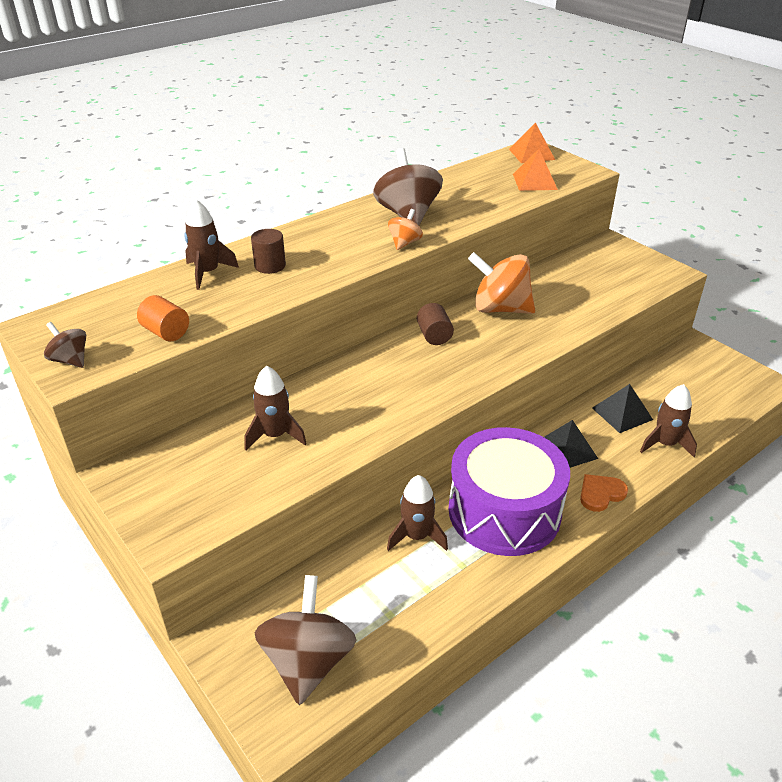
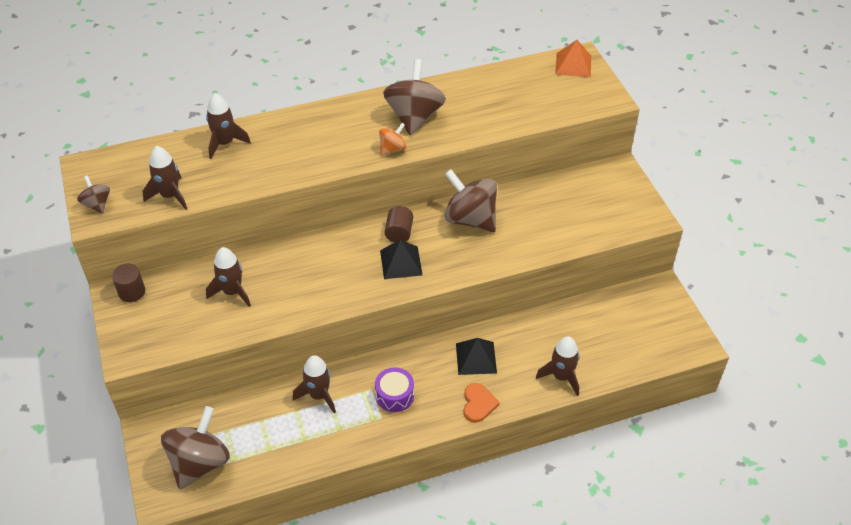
camera: 20 degrees right, 10 degrees up
orange cylinder [137,295,189,341] -> brown rocket [142,146,187,210]
brown cylinder [251,229,286,274] -> brown cylinder moved to [112,264,145,302]
purple drum [449,427,570,556] -> purple drum [375,367,414,412], size x0.43
orange spinning top [468,252,535,314] -> brown spinning top [445,169,497,232]
orange pyramid [513,149,558,191] -> none
orange heart [580,474,628,512] -> orange heart turned 105 degrees clockwise [464,383,500,423]
black pyramid [592,384,653,433] -> black pyramid moved to [380,240,422,279]

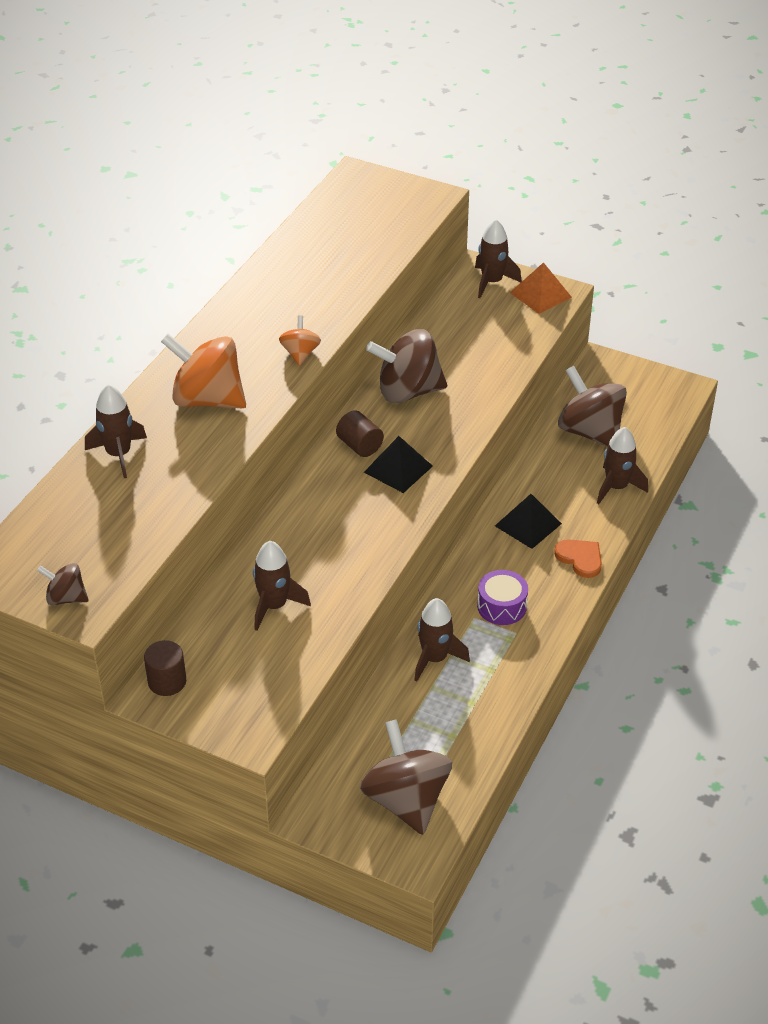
camera: 45 degrees left, 5 degrees down
brown rocket [142,146,187,210] -> brown rocket moved to [475,219,522,298]
brown spinning top [383,59,446,136] -> brown spinning top moved to [558,366,627,447]
orange pyramid [555,40,591,77] -> orange pyramid moved to [510,262,572,314]
none -> orange spinning top [161,334,246,408]

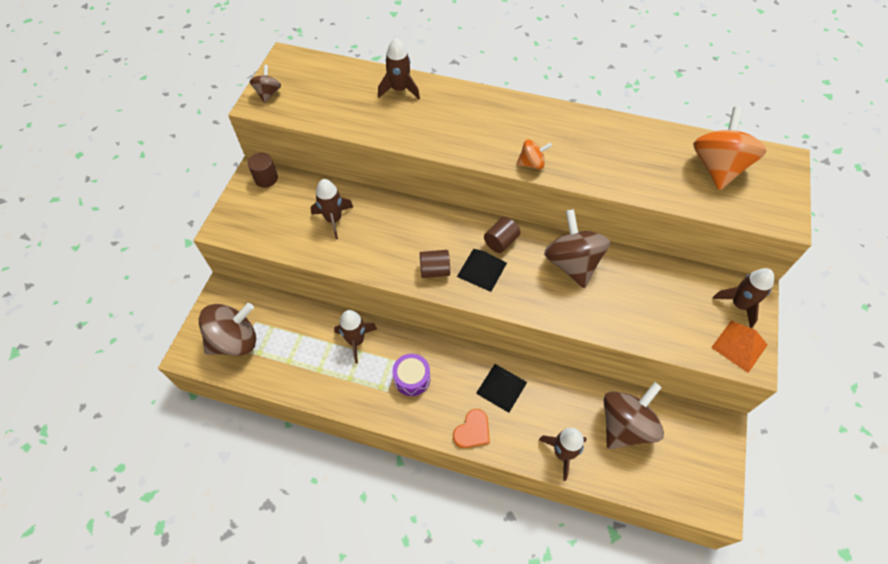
camera: 80 degrees right, 15 degrees up
orange spinning top [161,334,246,408] -> orange spinning top moved to [693,107,767,190]
none -> brown cylinder [420,250,450,278]

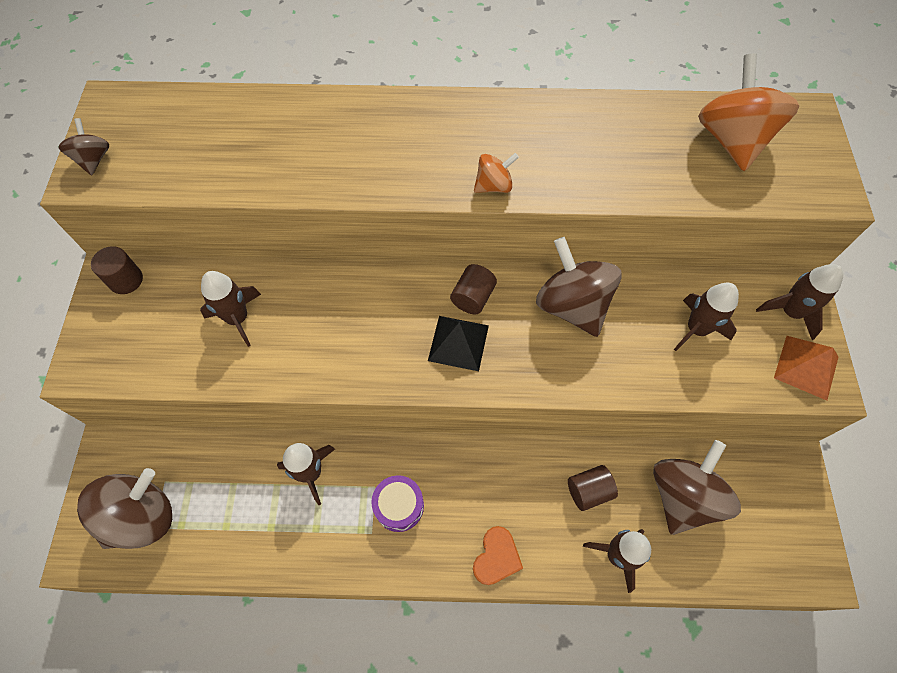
camera: 15 degrees left, 5 degrees up
brown rocket [378,38,420,99] -> brown rocket moved to [674,283,739,351]
brown cylinder [420,250,450,278] -> brown cylinder moved to [568,465,618,511]
black pyramid [476,364,527,413] -> none

